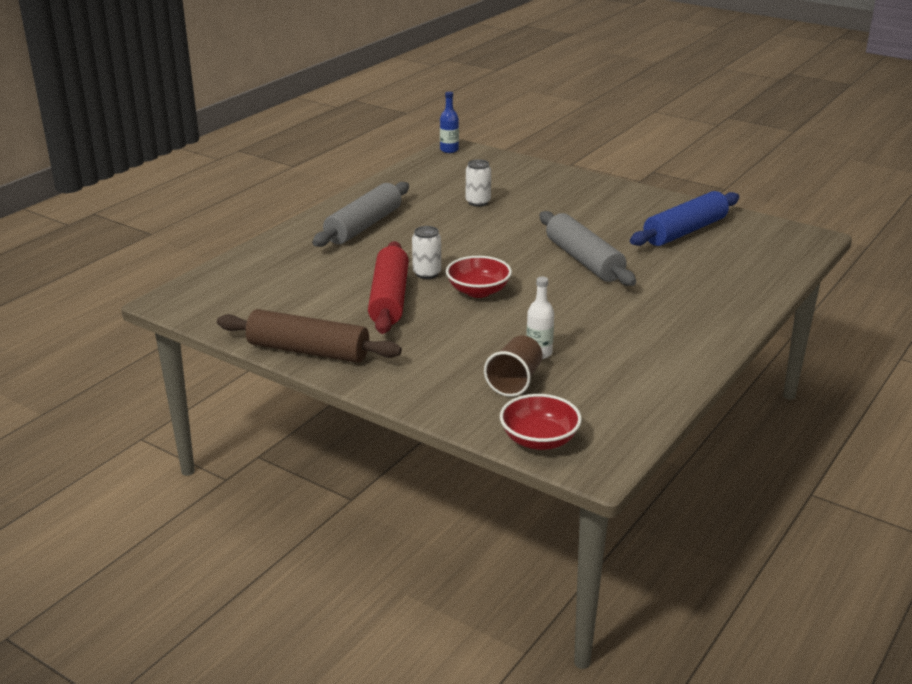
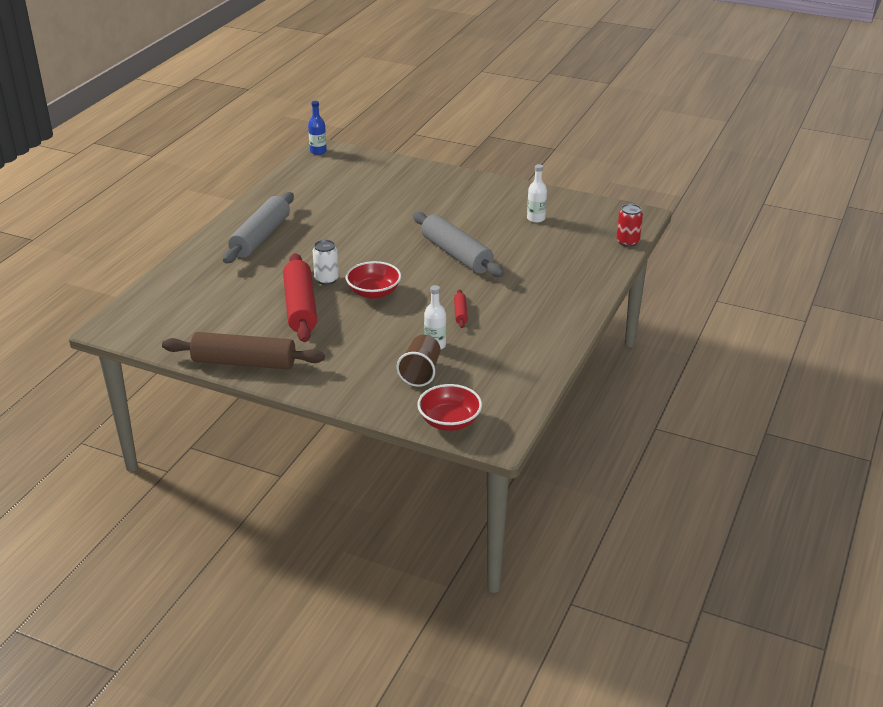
camera: 10 degrees left, 5 degrees up
white can [466,159,491,207] -> none
blue rolling pin [630,191,739,246] -> white bottle [527,164,547,223]
none -> red rolling pin [454,289,468,328]
none -> red can [617,204,643,247]

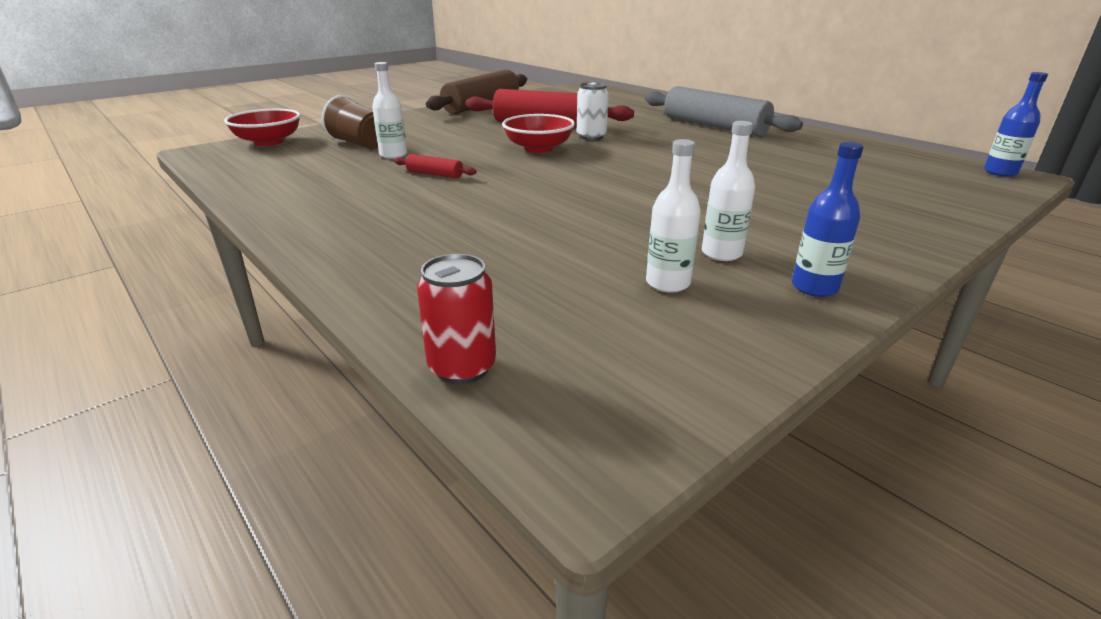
camera: 115 degrees right, 5 degrees down
grey rolling pin [413,212,504,277] -> none
none -> white bottle [702,121,755,261]
none -> blue bottle [792,142,864,297]

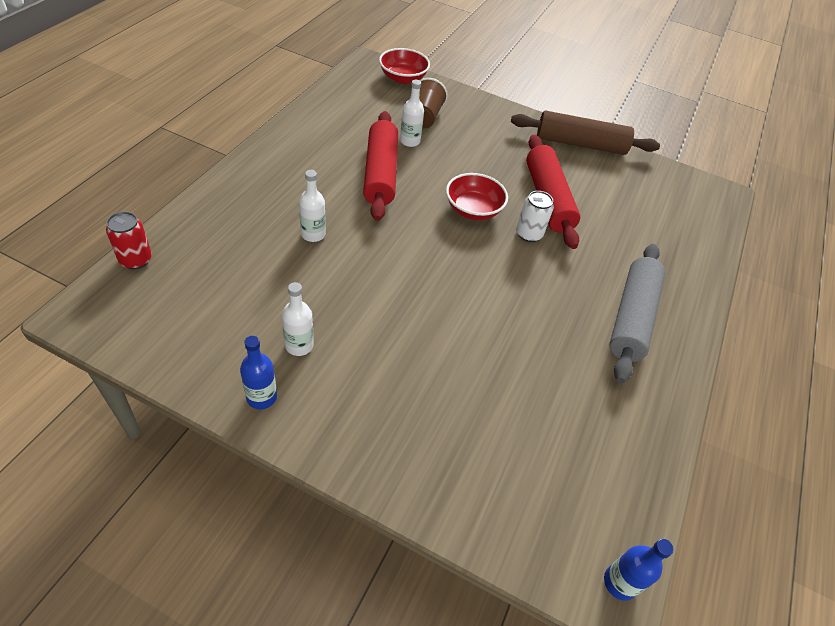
camera: 60 degrees right, 20 degrees up
red rolling pin [394,154,477,178] -> red rolling pin [363,111,398,221], size x2.35
white bottle [646,139,701,293] -> white bottle moved to [299,170,326,242]

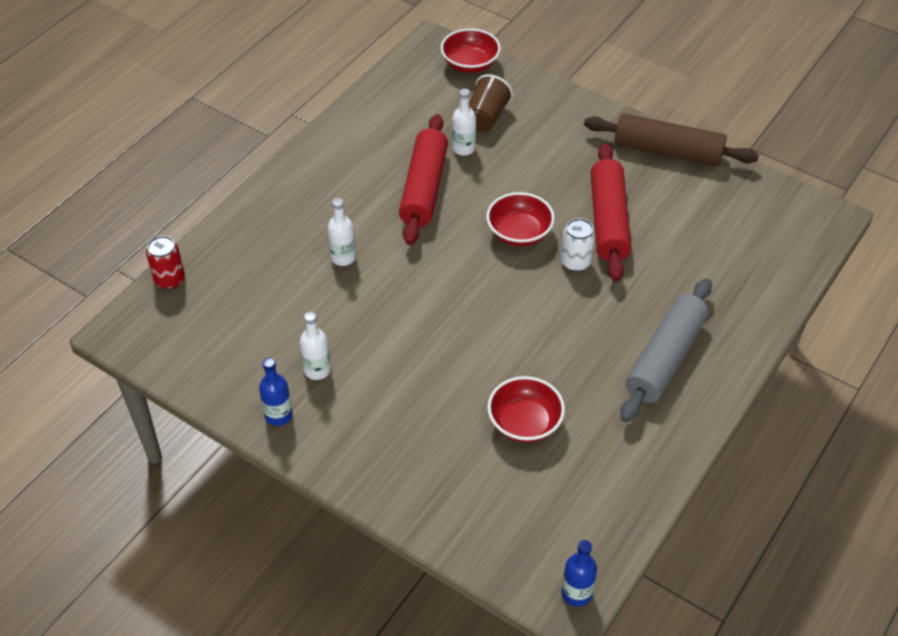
camera: 15 degrees right, 0 degrees up
none -> red bowl [487,376,565,443]

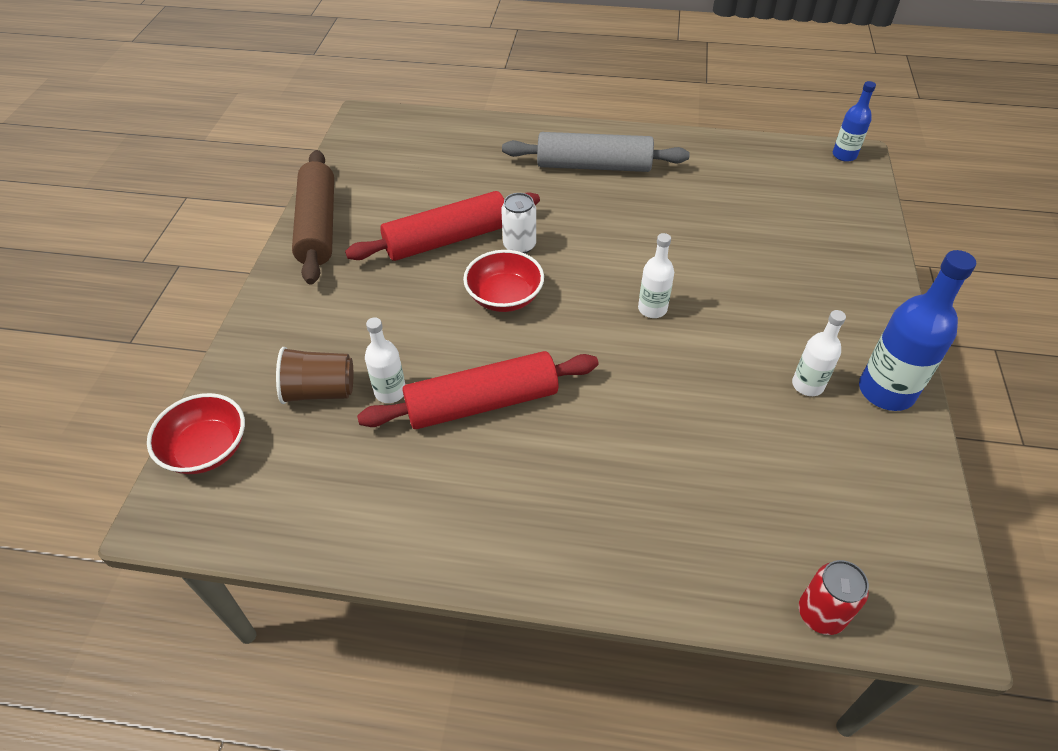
camera: 115 degrees left, 0 degrees up
blue bottle [259,358,292,426] -> blue bottle [859,250,976,411], size x1.73
white bottle [328,198,356,266] -> white bottle moved to [638,233,674,318]
red bowl [487,376,565,443] -> none

